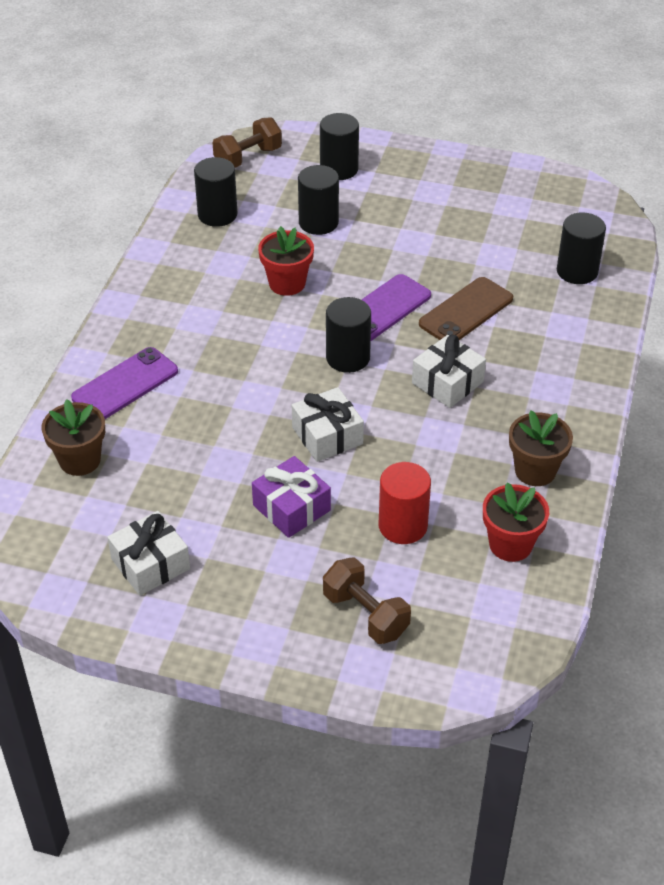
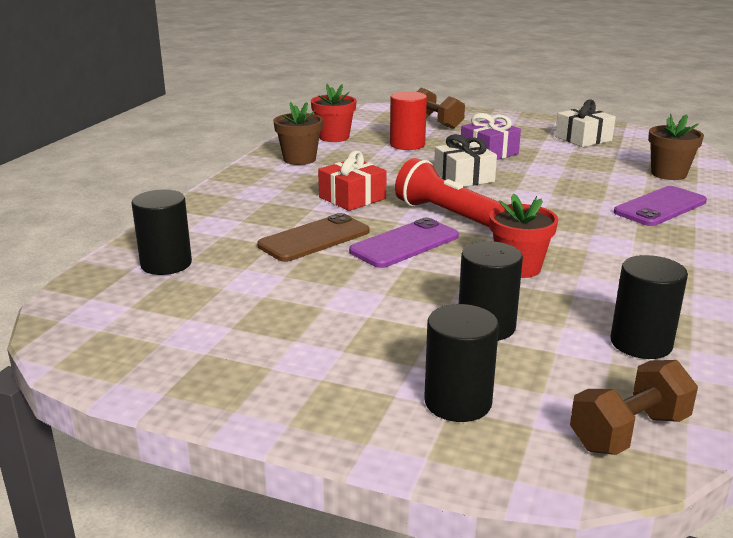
camera: 175 degrees left, 20 degrees down
black cylinder [326,297,371,373] -> red flashlight [395,158,502,228]
white gift [412,335,486,408] -> red gift [318,151,387,211]

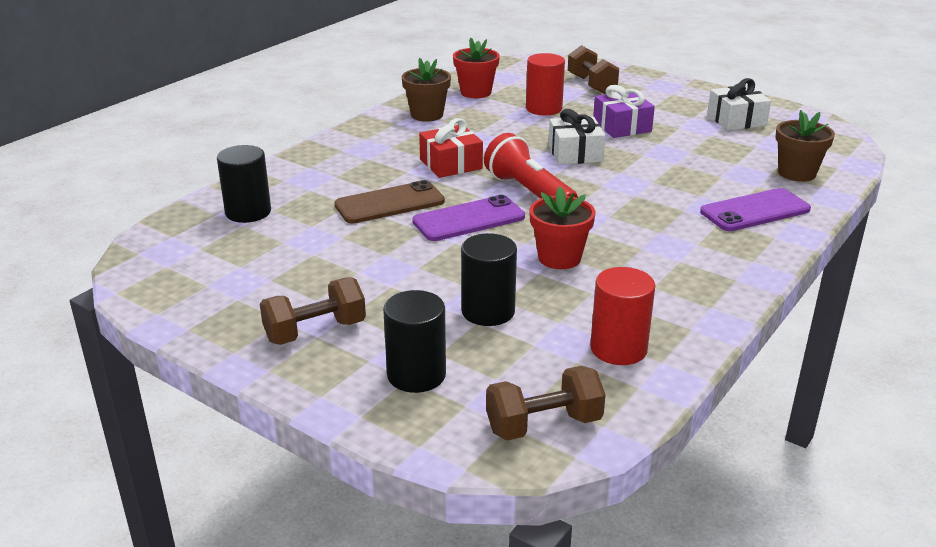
camera: 15 degrees right, 5 degrees up
black cylinder [610,255,688,359] -> red cylinder [590,267,655,365]
none -> brown dumbbell [260,277,366,345]

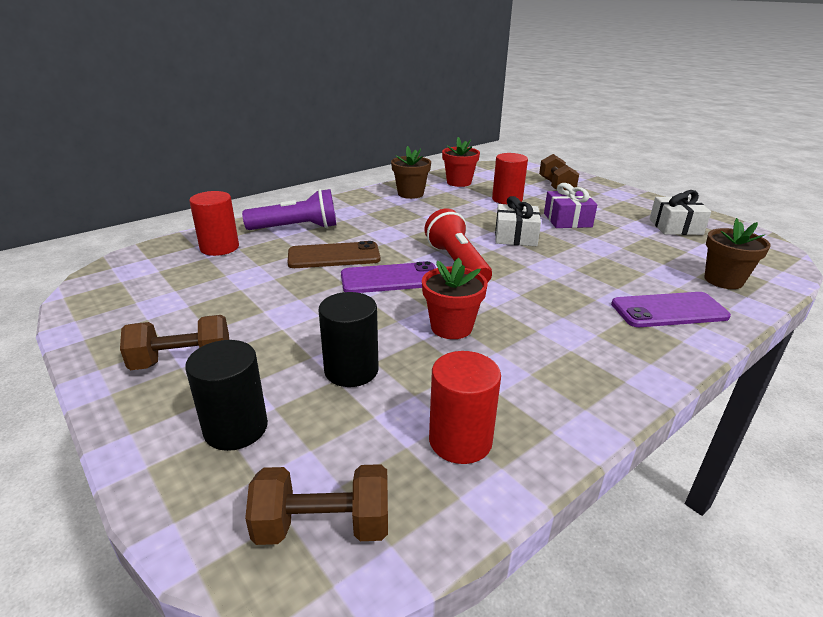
camera: 15 degrees right, 0 degrees up
black cylinder [217,145,271,223] -> red cylinder [189,191,239,256]
red gift [419,118,483,178] -> none
none -> purple flashlight [242,189,336,230]

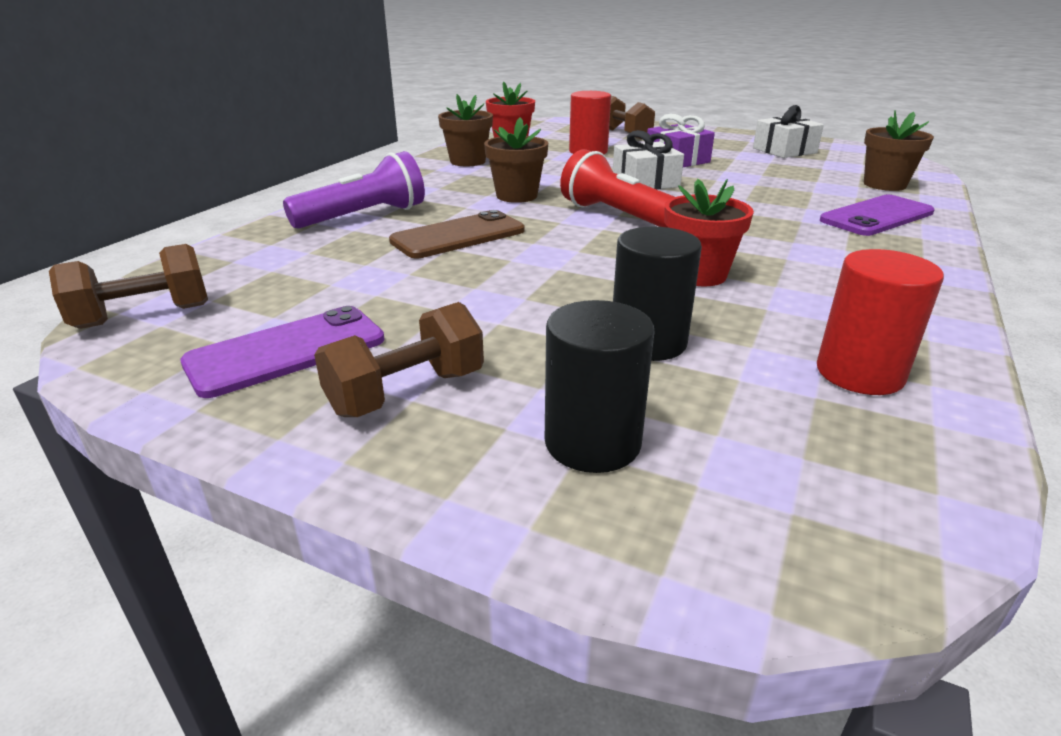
camera: 25 degrees left, 0 degrees up
red cylinder [189,191,239,256] -> none
brown dumbbell [245,464,388,545] -> brown dumbbell moved to [49,244,208,329]
purple phone [341,261,436,293] -> purple phone moved to [180,306,384,398]
none -> brown flower pot [484,117,548,203]

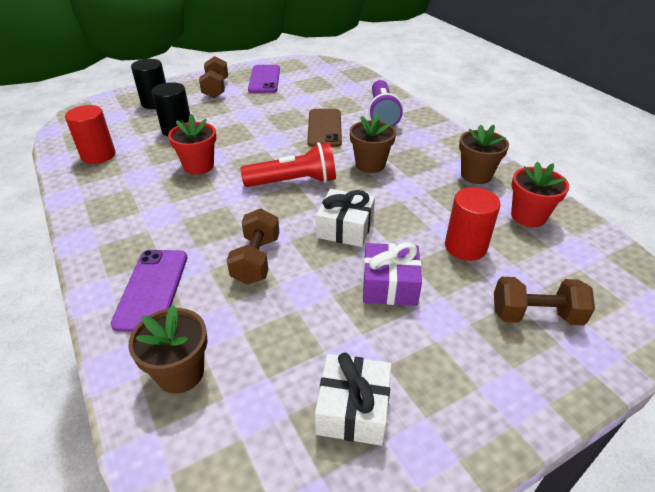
camera: 125 degrees right, 10 degrees up
brown dumbbell [49,244,208,329] -> brown dumbbell moved to [227,208,279,285]

